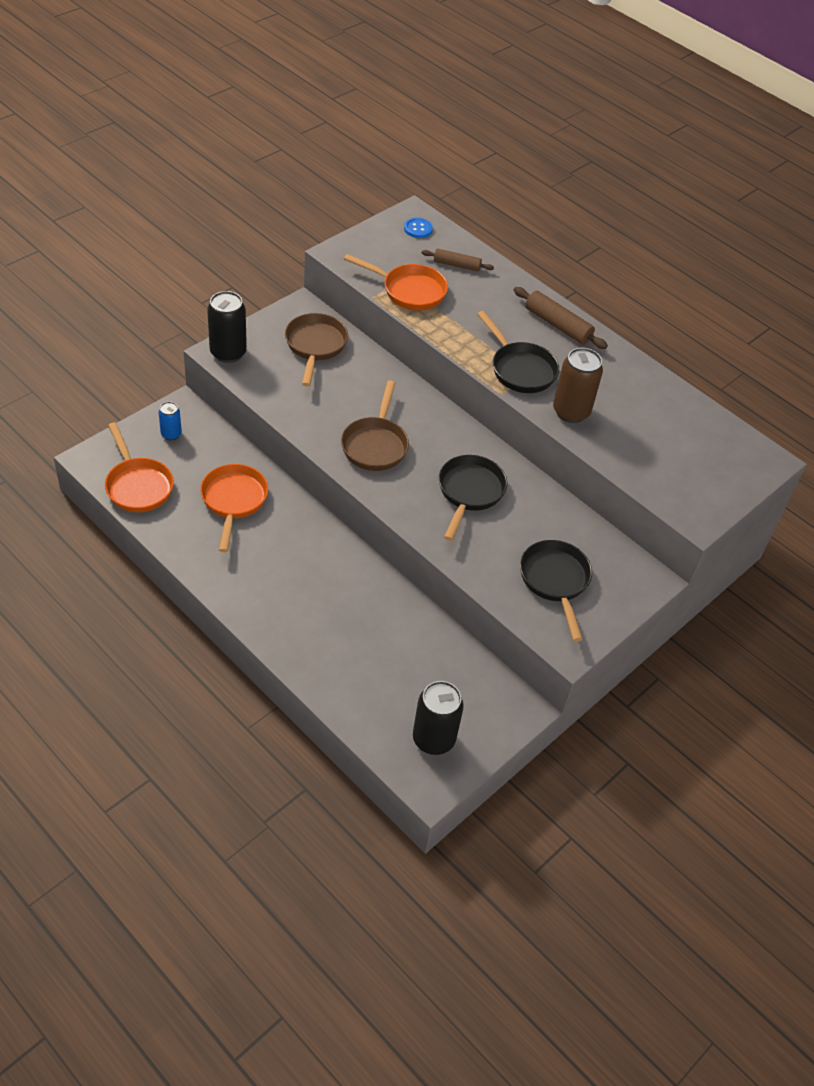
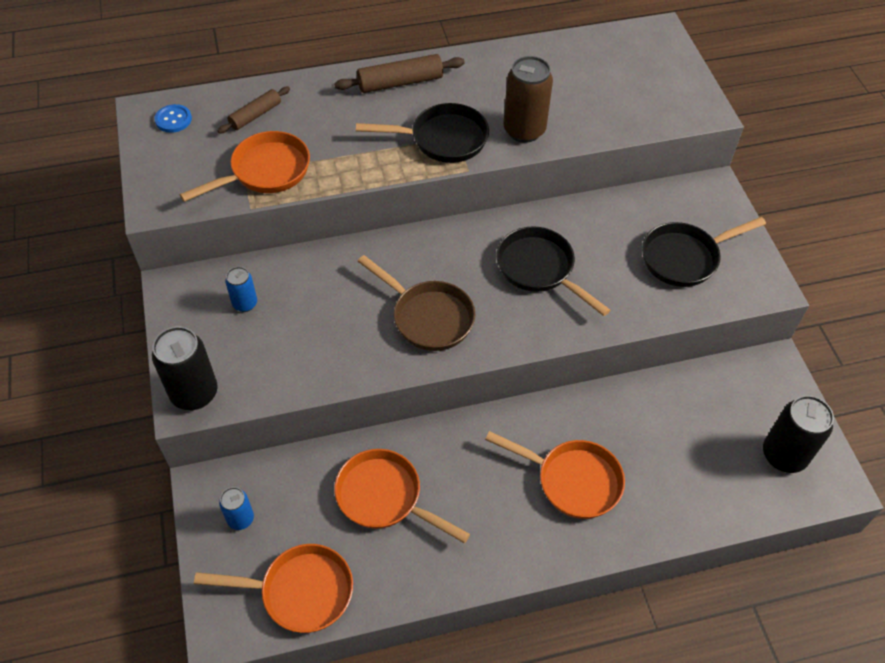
camera: 55 degrees left, 5 degrees up
brown pan [285,313,348,387] -> blue can [225,267,257,312]
black pan [520,540,592,642] -> black pan turned 45 degrees counterclockwise [642,217,766,287]
none -> orange pan [485,431,625,519]

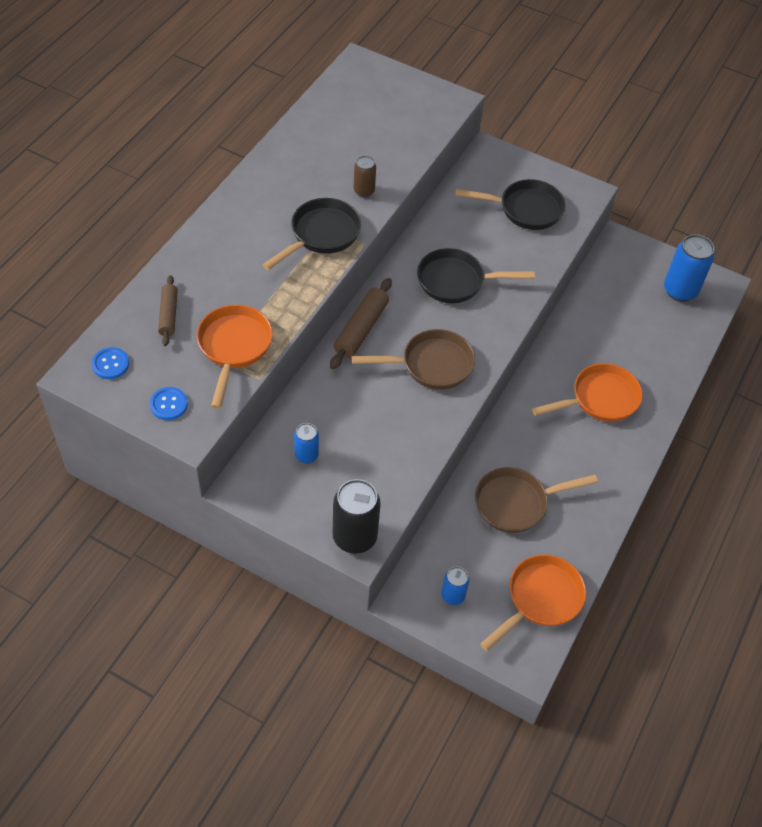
camera: 50 degrees left, 0 degrees up
brown rolling pin [334,54,465,93] -> brown rolling pin moved to [330,278,392,369]
orange pan [334,449,470,543] -> brown pan [475,467,598,533]
brown can [503,56,553,143] -> brown can [354,156,376,197], size x0.56
black pan [642,217,766,287] -> black pan turned 105 degrees counterclockwise [455,179,566,230]
black can [763,395,834,473] -> blue can [664,234,714,302]
none -> blue button [150,387,188,420]

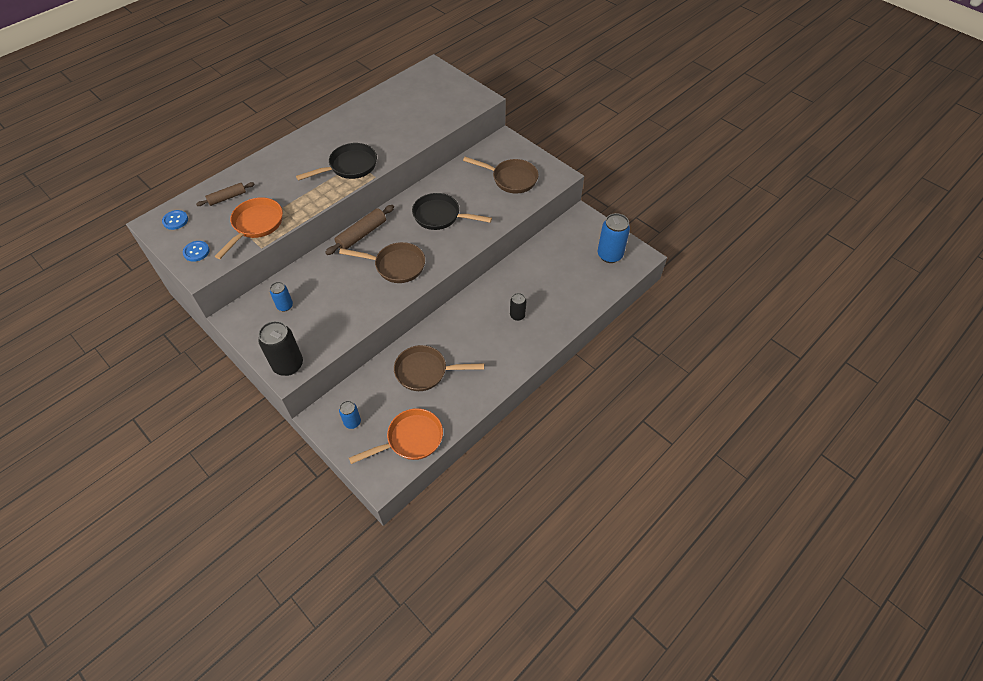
camera: 20 degrees right, 0 degrees up
brown rolling pin [158,275,178,346] -> brown rolling pin turned 45 degrees clockwise [196,182,255,206]
brown can [354,156,376,197] -> none
black pan [455,179,566,230] -> brown pan [463,157,539,193]
orange pan [532,363,643,422] -> black can [510,293,526,321]

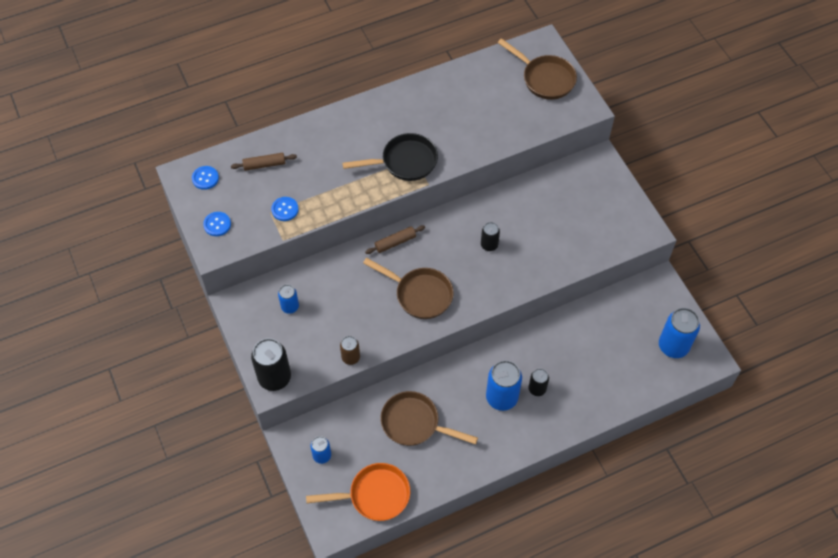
camera: 20 degrees right, 5 degrees up
orange pan [215,197,283,259] -> blue button [271,197,299,221]
brown rolling pin [325,205,394,255] -> brown rolling pin [365,225,425,254], size x0.66
black pan [412,193,492,230] -> black can [481,222,500,251]
brown pan [463,157,539,193] -> brown pan moved to [498,38,577,100]
none -> brown can [340,336,360,365]
none -> blue can [486,360,522,411]

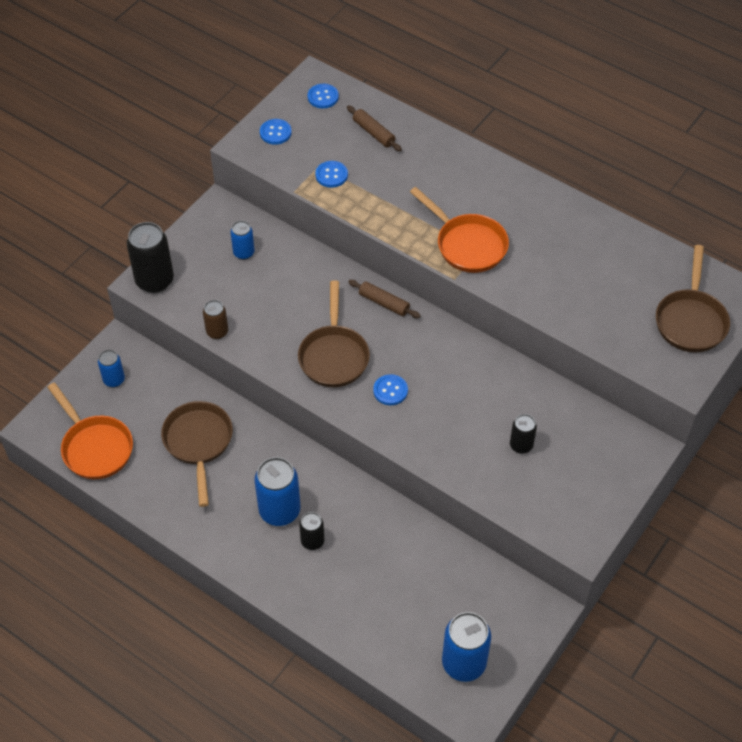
camera: 60 degrees right, 5 degrees down
black pan [342,133,438,181] -> orange pan [410,187,509,273]
black can [481,222,500,251] -> black can moved to [510,414,537,454]
none -> blue button [373,374,408,405]

